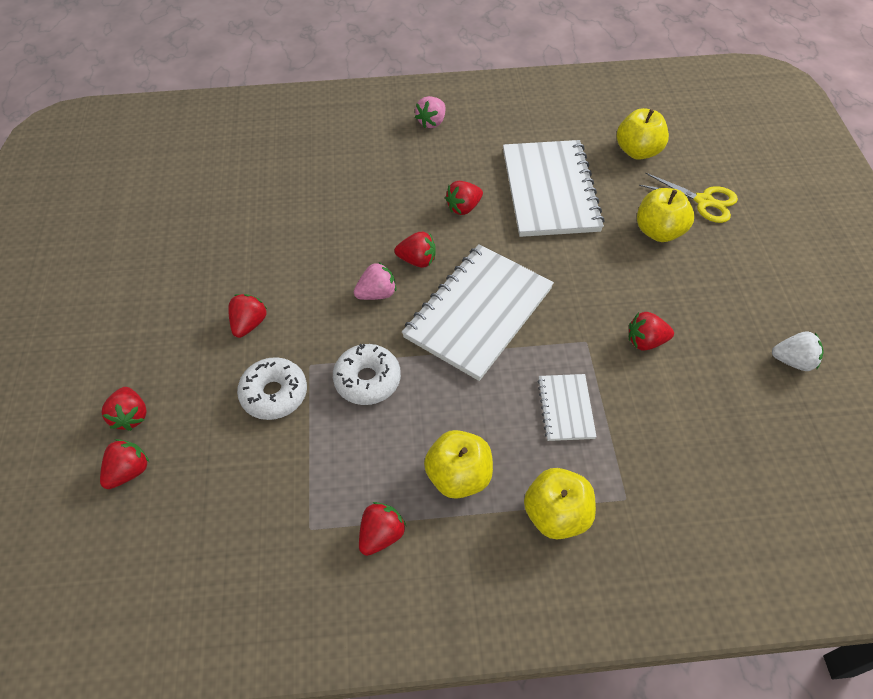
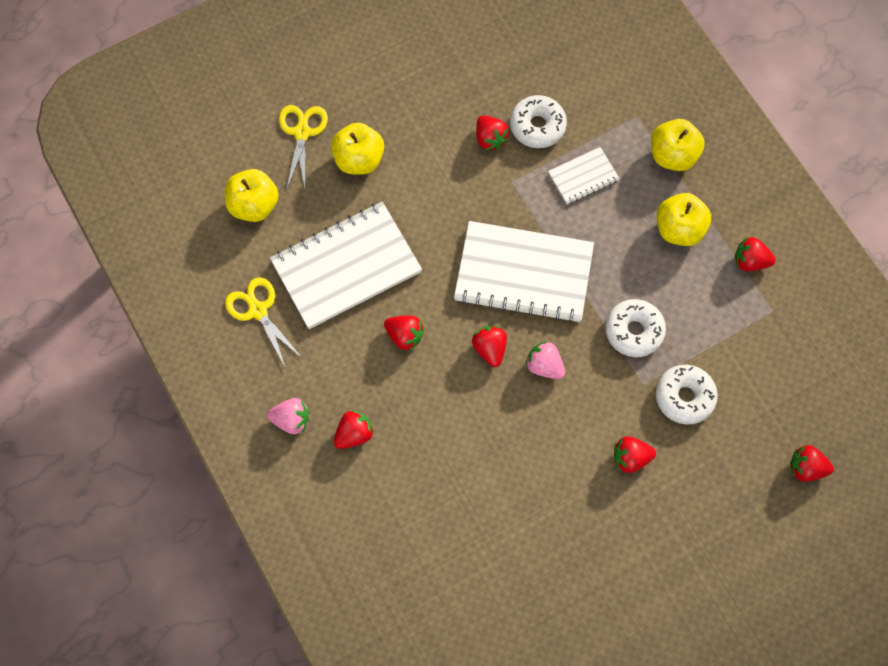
camera: 115 degrees left, 15 degrees up
red strawberry [102,387,147,431] -> red strawberry moved to [334,410,374,449]
white strawberry [772,331,824,371] -> none
none -> yellow scissors [225,277,303,366]
none -> white donut [510,95,567,148]

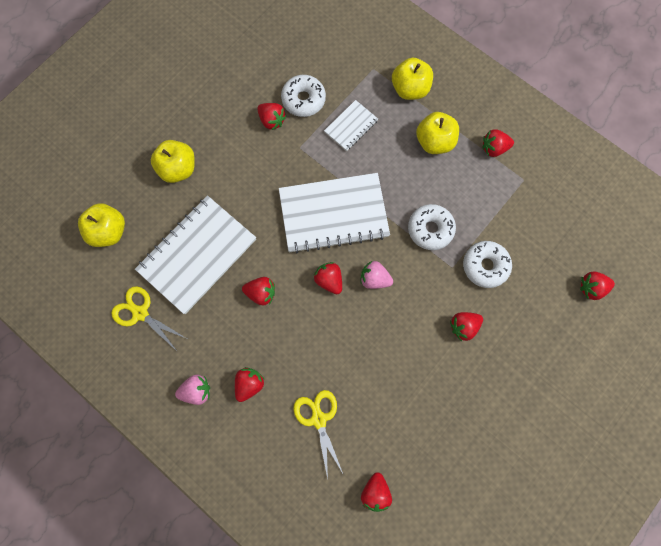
camera: 20 degrees left, 5 degrees up
yellow scissors [279,105,328,188] -> yellow scissors moved to [293,390,343,479]
none -> red strawberry [361,473,392,512]

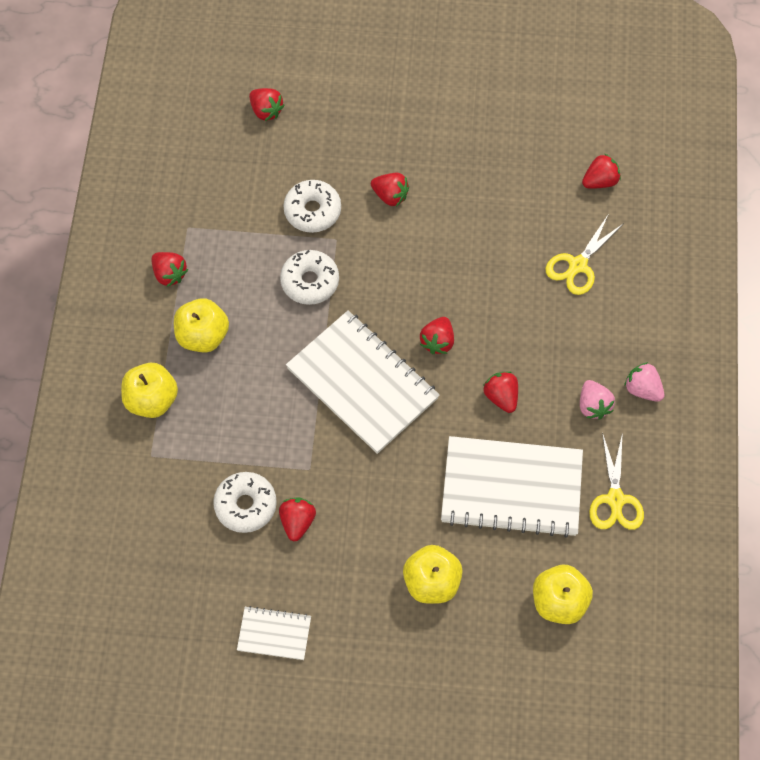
camera: 125 degrees left, 10 degrees down
red strawberry [235,367,265,402] -> none
white notebook [324,100,378,151] -> white notebook moved to [237,606,311,660]
pink strawberry [360,261,393,289] -> pink strawberry moved to [580,380,615,419]

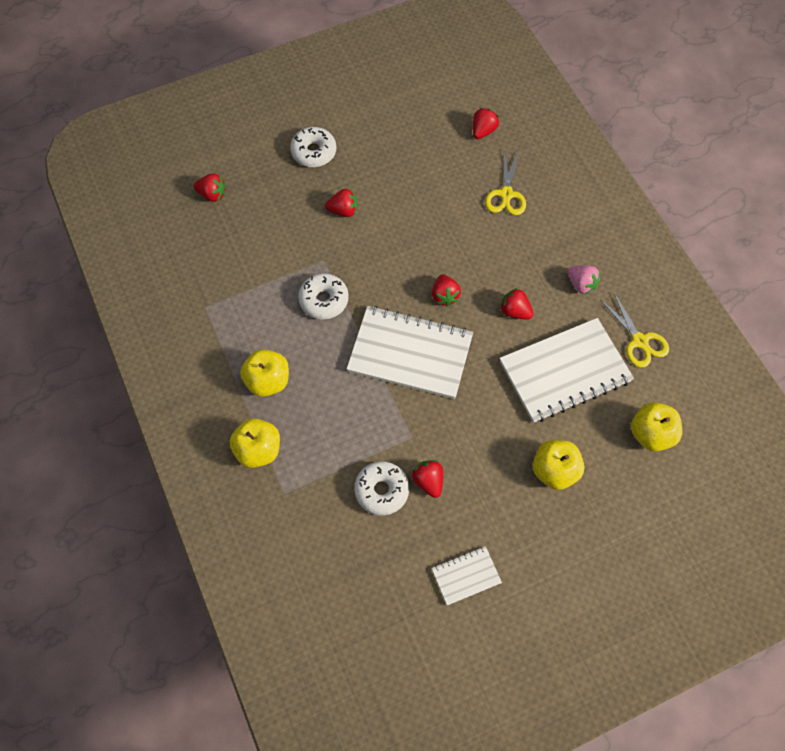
camera: 30 degrees left, 0 degrees up
red strawberry [152,252,188,287] -> none
white donut [283,180,341,233] -> white donut moved to [290,127,336,167]
pink strawberry [624,362,665,402] -> none

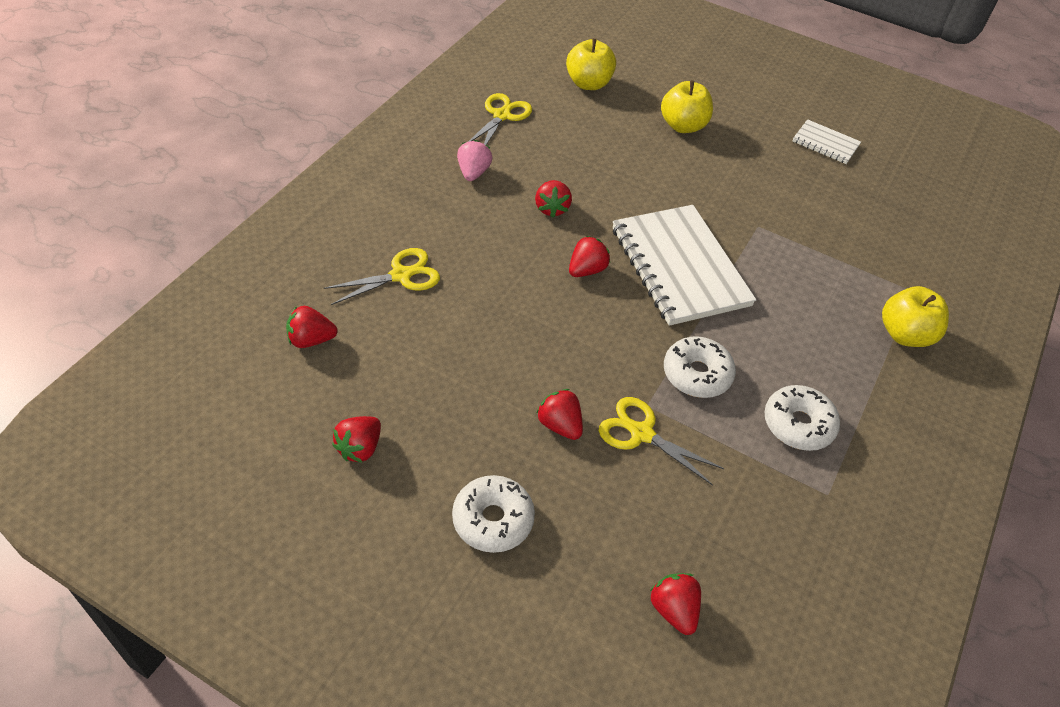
camera: 130 degrees left, 15 degrees down
yellow apple [240,349,289,397] -> none
white donut [354,461,409,516] -> white donut moved to [765,385,840,451]
red strawberry [412,460,443,498] -> red strawberry moved to [332,416,381,462]
white notebook [500,318,634,423] -> none
none -> yellow scissors [598,397,724,486]

